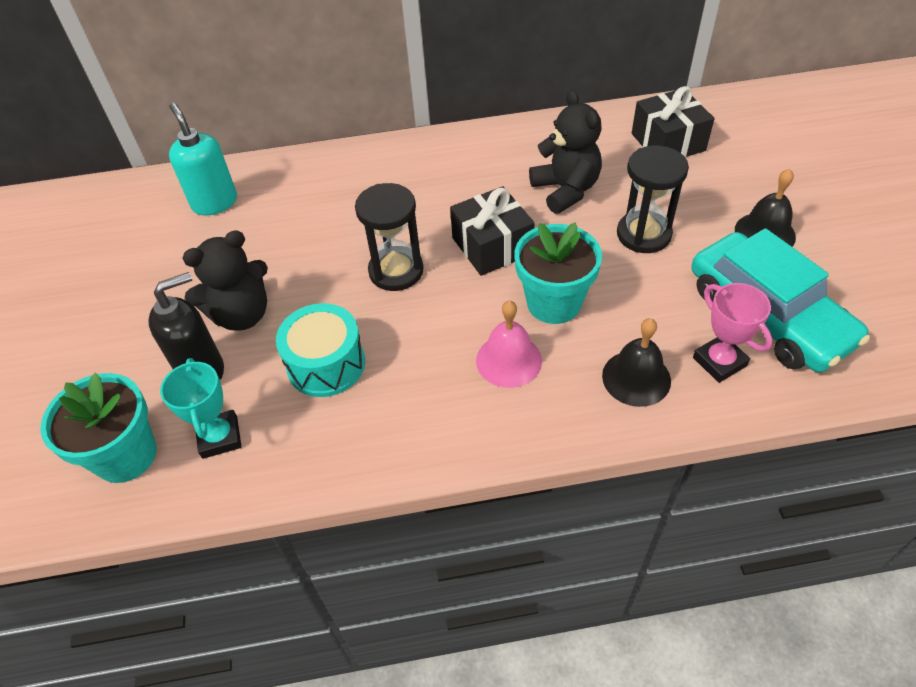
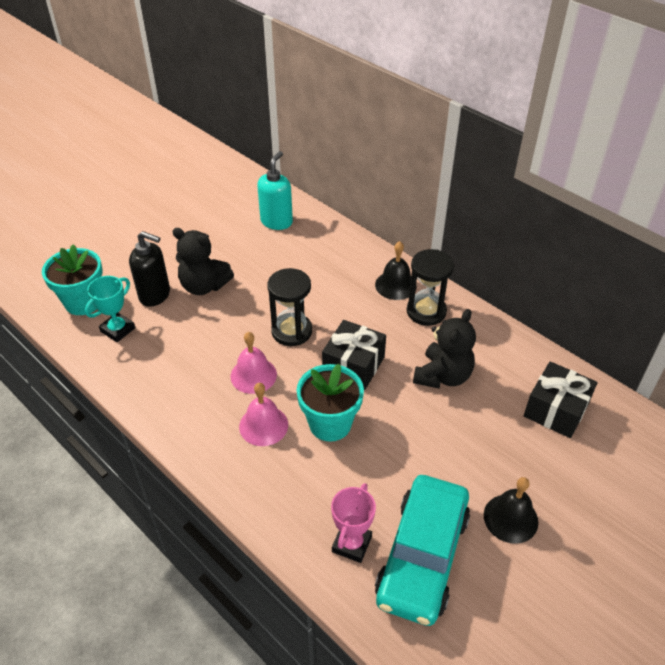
camera: 50 degrees right, 5 degrees down
turquoise drum [276,303,365,397] -> none
black bell [602,318,671,407] -> black bell moved to [375,241,417,300]
black hourglass [617,146,689,253] -> black hourglass moved to [407,249,454,326]
none -> pink bell [230,332,277,394]

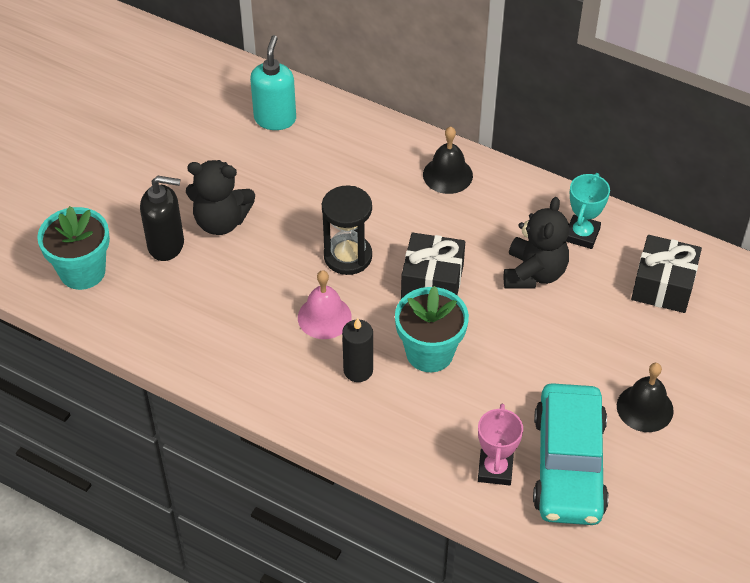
camera: 15 degrees left, 5 degrees up
turquoise trophy [85,276,135,342] -> turquoise trophy moved to [566,173,610,249]
pink bell [239,383,288,446] -> black candle [342,317,373,382]
black hourglass [407,249,454,326] -> none

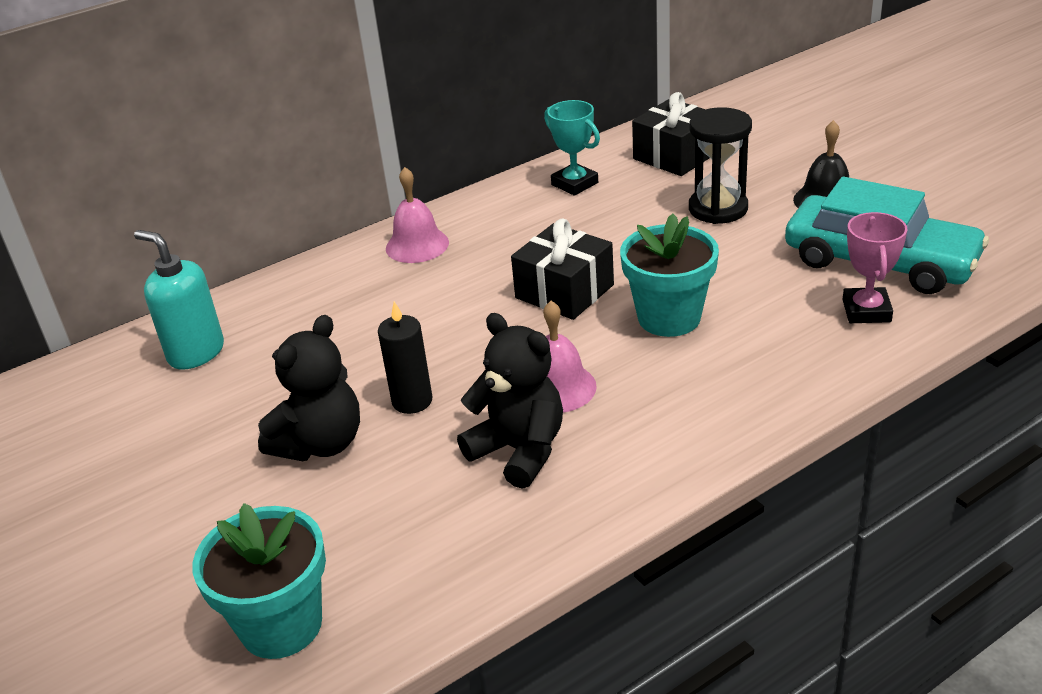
camera: 60 degrees left, 15 degrees down
black soap dispenser [140,176,184,261] -> none
black hourglass [322,185,372,275] -> black hourglass moved to [689,107,752,224]
black candle [342,317,373,382] -> black candle moved to [378,301,432,414]
black bell [423,127,473,194] -> pink bell [386,167,449,263]
pink trophy [478,404,523,485] -> pink trophy turned 60 degrees clockwise [843,212,908,323]
black teddy bear [504,197,569,289] -> black teddy bear moved to [457,313,563,489]

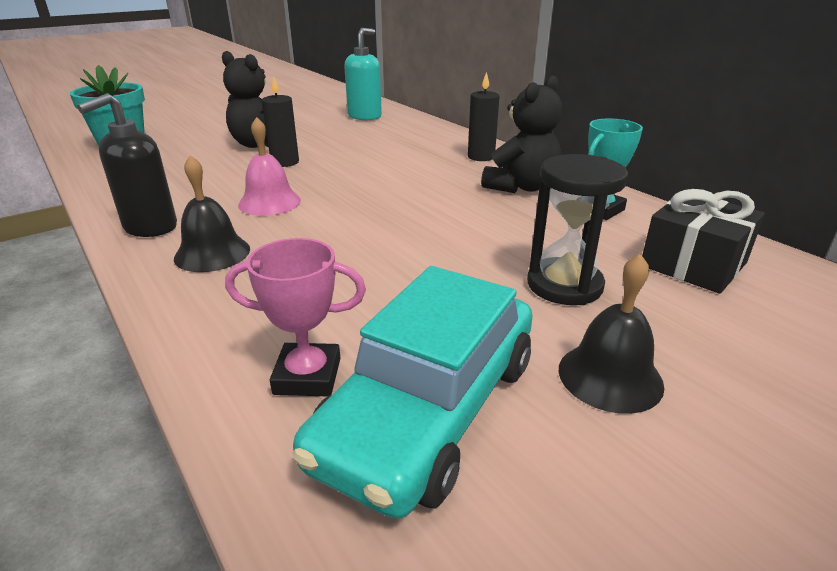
camera: 85 degrees right, 5 degrees down
pink bell [386,167,449,263] -> black candle [468,72,500,161]
black teddy bear [457,313,563,489] -> black teddy bear moved to [481,75,562,193]
black gift [511,218,614,320] -> none
turquoise flower pot [620,214,719,337] -> none
none -> black soap dispenser [77,93,177,237]
none -> black bell [174,155,250,272]

